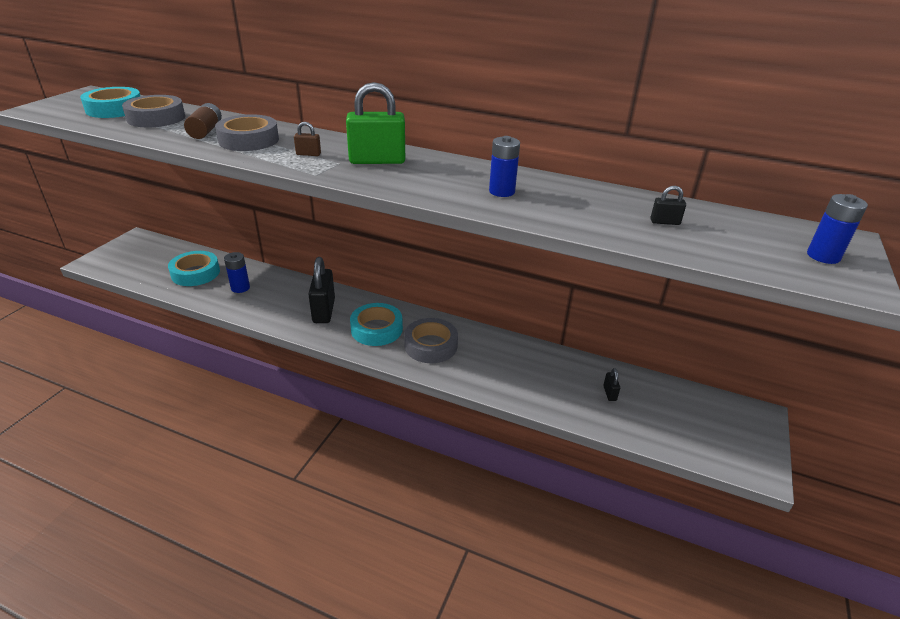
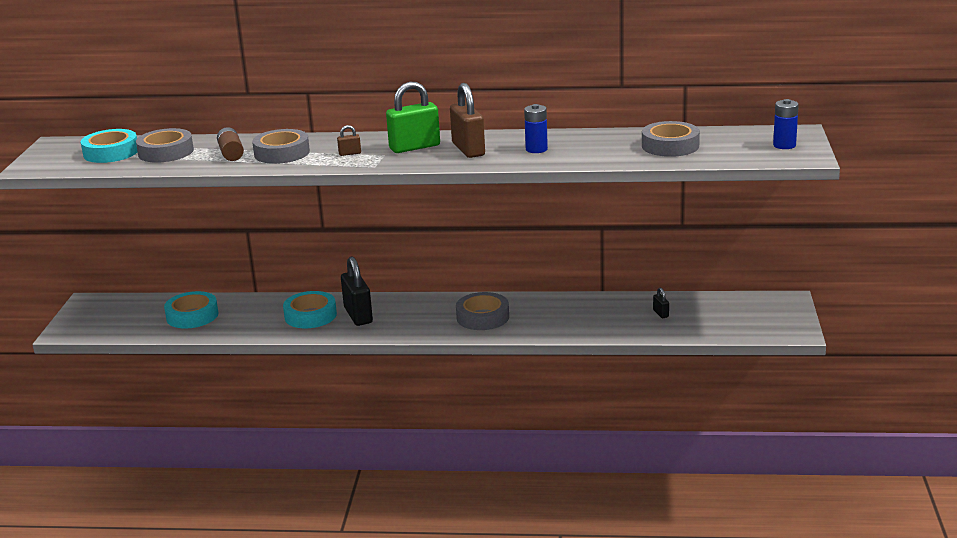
camera: 15 degrees left, 10 degrees down
blue battery [224,252,250,293] -> none
turquoise tape [350,303,403,346] -> turquoise tape moved to [283,291,337,328]
black padlock [650,186,686,225] -> grey tape [642,121,700,157]
none -> brown padlock [450,83,485,158]

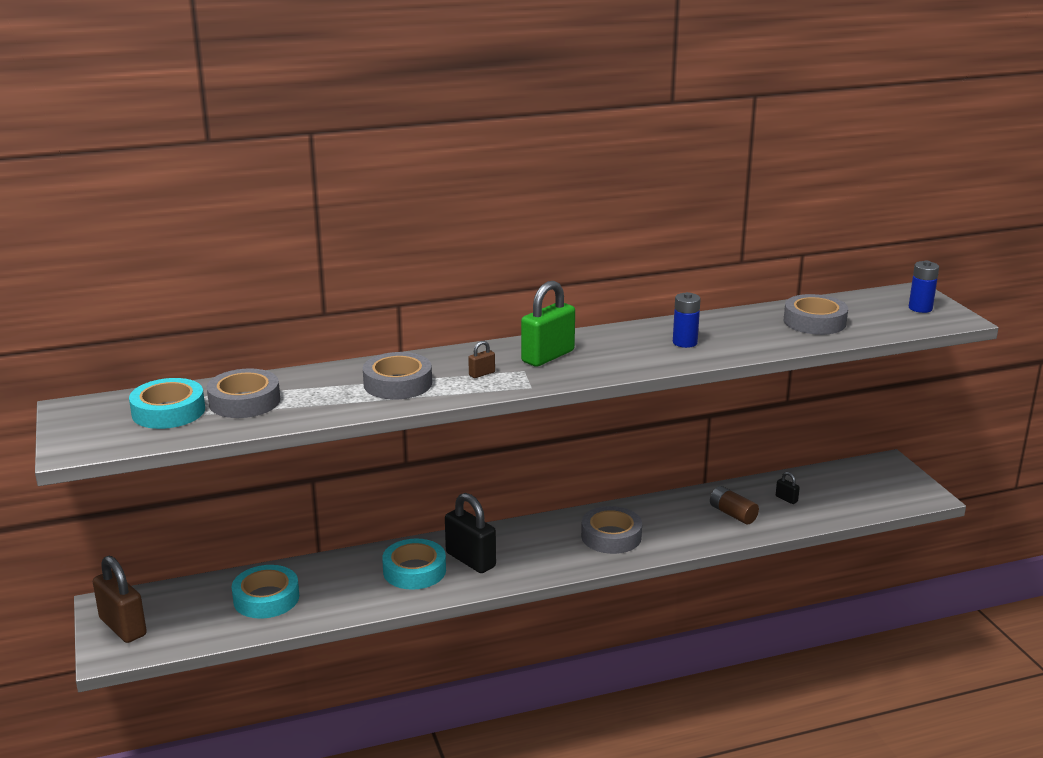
camera: 25 degrees left, 0 degrees up
brown battery [217,127,244,161] -> brown battery moved to [710,486,759,525]
brown padlock [450,83,485,158] -> brown padlock moved to [93,556,147,643]

